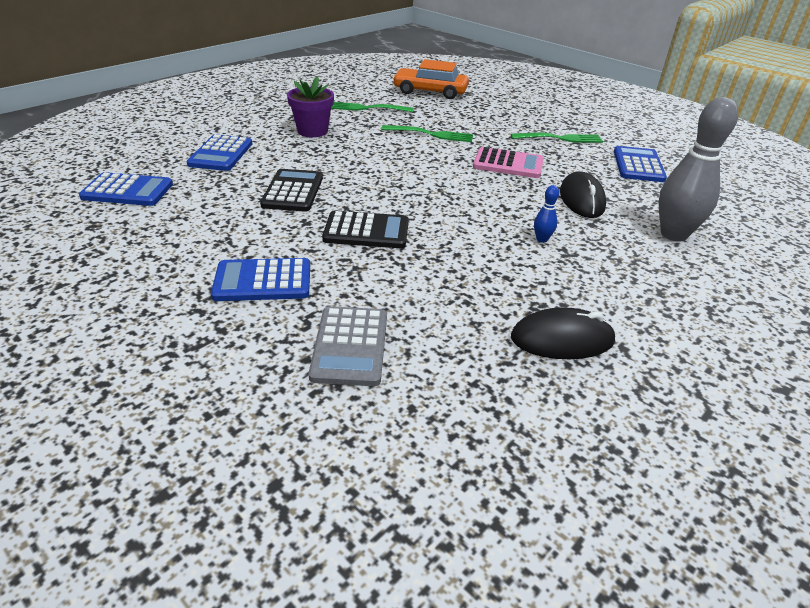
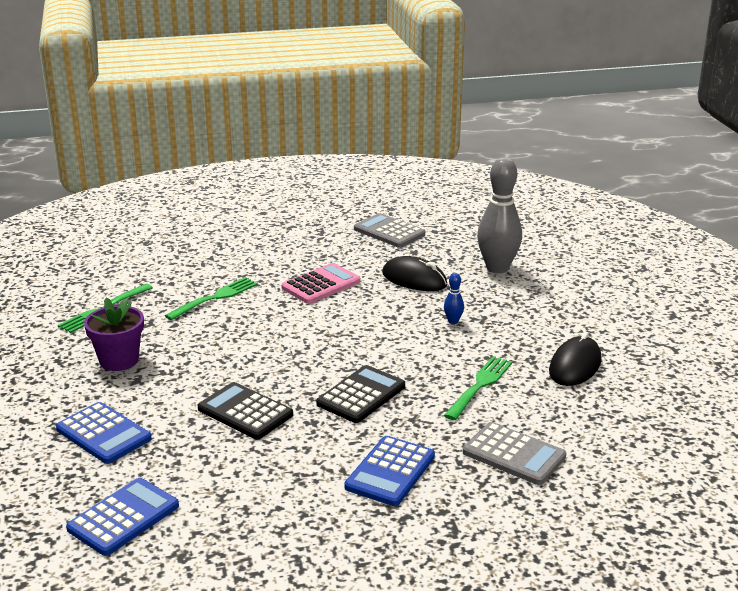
camera: 55 degrees left, 10 degrees down
orange car [393,59,469,99] -> none
green fork [511,133,603,143] -> green fork moved to [444,356,512,420]
blue calculator [614,146,667,182] -> grey calculator [354,213,425,248]

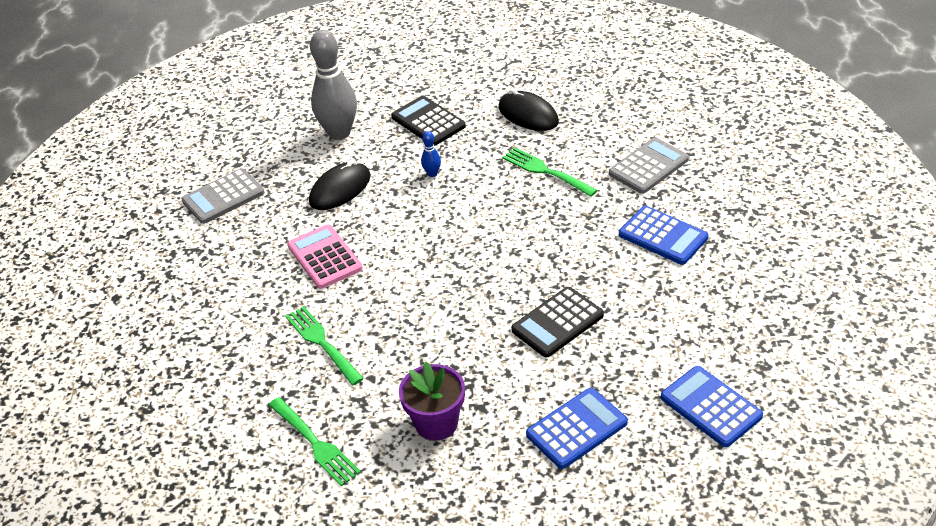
camera: 75 degrees left, 15 degrees up
black calculator [316,365,405,423] -> black calculator moved to [391,96,466,146]

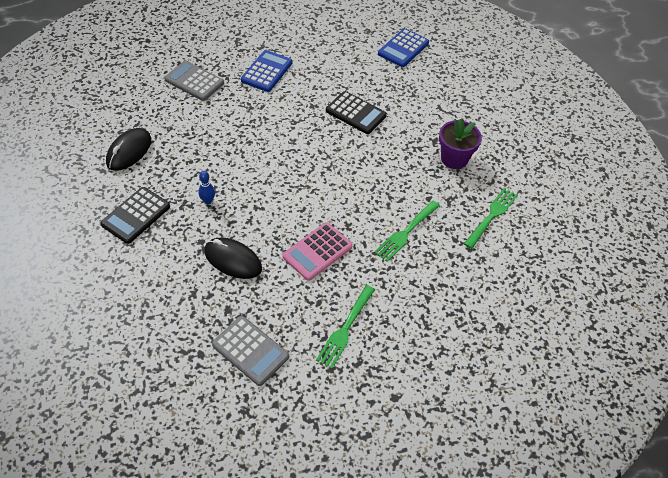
camera: 110 degrees left, 10 degrees up
grey bowling pin [310,30,357,140] -> none
green fork [502,147,597,197] -> green fork moved to [316,285,375,369]
blue calculator [526,388,628,469] -> none

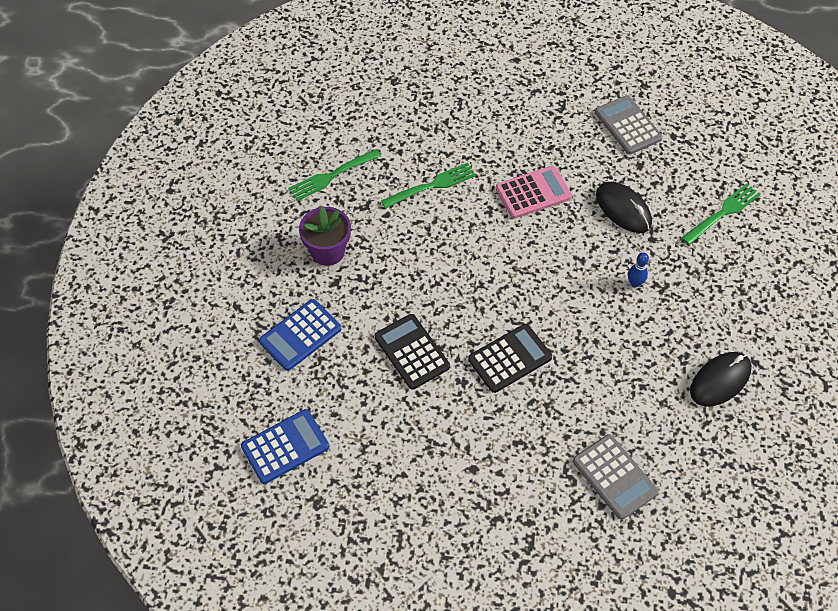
camera: 155 degrees left, 5 degrees up
black calculator [101,187,170,244] -> black calculator moved to [468,324,552,393]
blue calculator [241,50,292,92] -> blue calculator moved to [259,299,342,371]
green fork [316,285,375,369] -> green fork moved to [681,183,761,245]

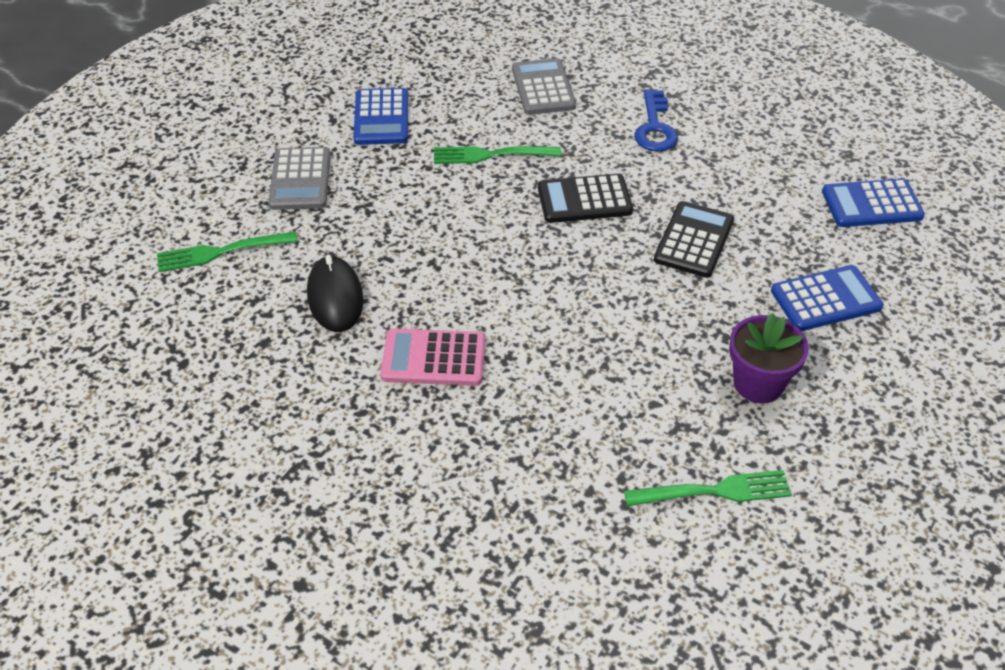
camera: 155 degrees left, 10 degrees down
black calculator [375,314,450,389] -> black calculator turned 150 degrees counterclockwise [654,201,734,277]
green fork [381,163,476,209] -> green fork moved to [434,146,561,164]
grey calculator [595,95,663,154] -> grey calculator moved to [268,147,331,210]
blue bowling pin [628,253,649,287] -> none
black mouse [690,352,752,407] -> blue calculator [353,88,408,145]
none -> blue key [634,89,678,152]

